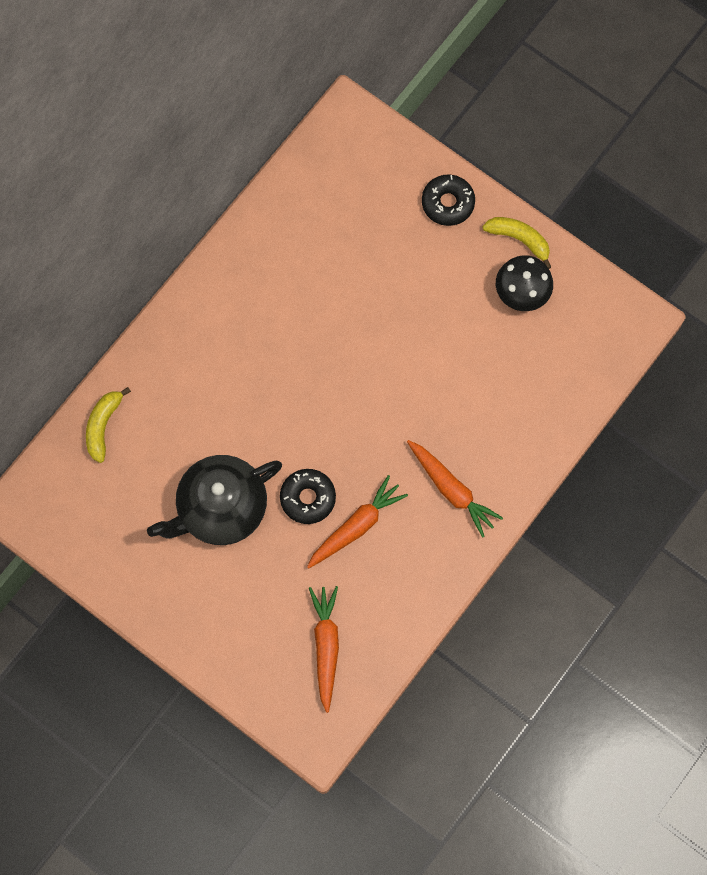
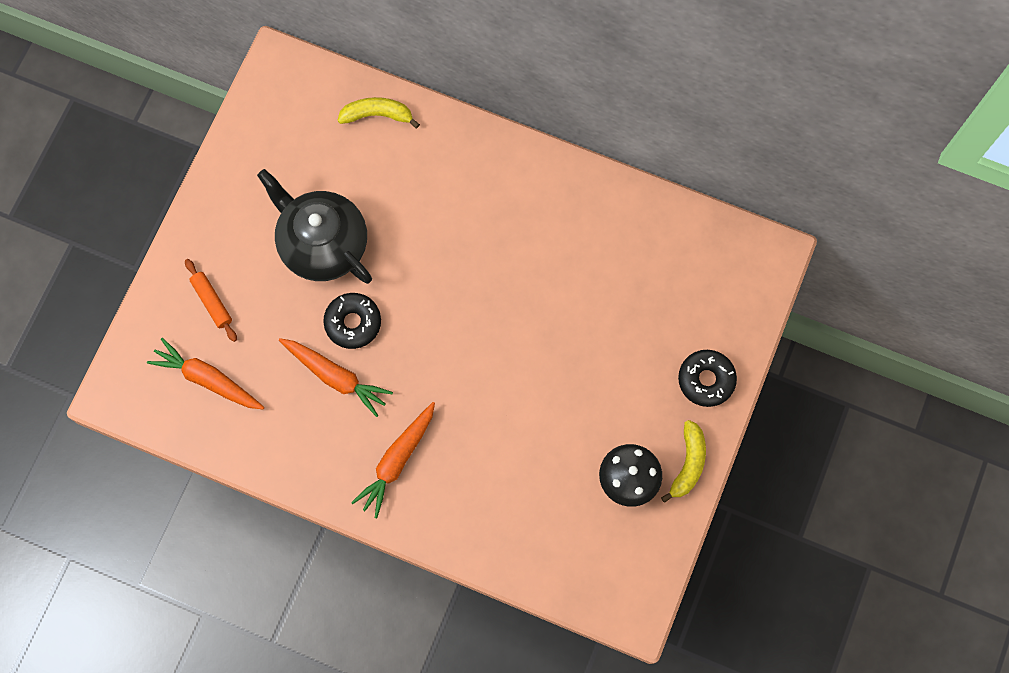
camera: 75 degrees right, 0 degrees up
orange carrot [309,586,339,713] -> orange carrot turned 135 degrees counterclockwise [147,338,265,410]
none -> orange rolling pin [185,259,237,342]

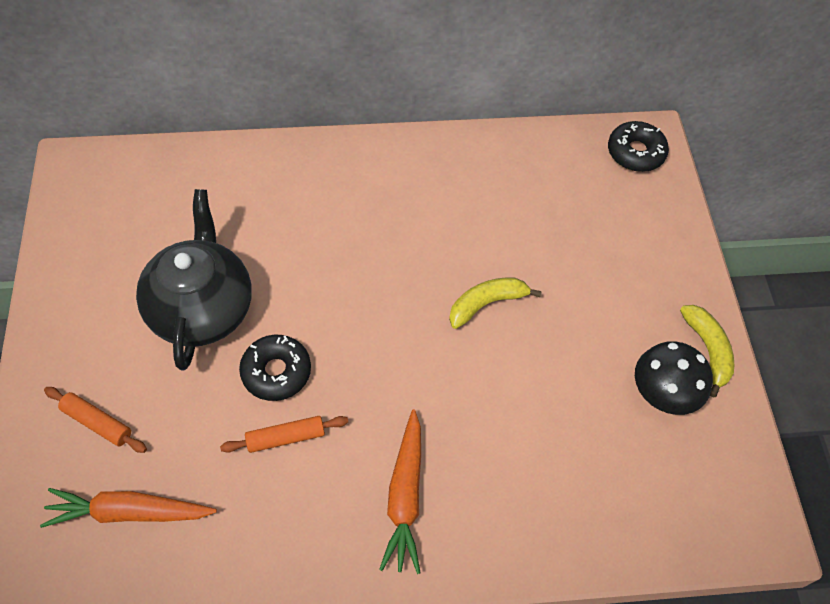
camera: 30 degrees left, 15 degrees down
black teapot [257,169,372,284] -> black teapot turned 75 degrees clockwise [136,189,252,370]
orange carrot [279,338,393,417] -> orange rolling pin [220,416,348,453]
yellow banana [338,97,420,128] -> yellow banana moved to [449,278,542,329]
black donut [678,350,737,407] -> black donut moved to [608,121,669,172]

